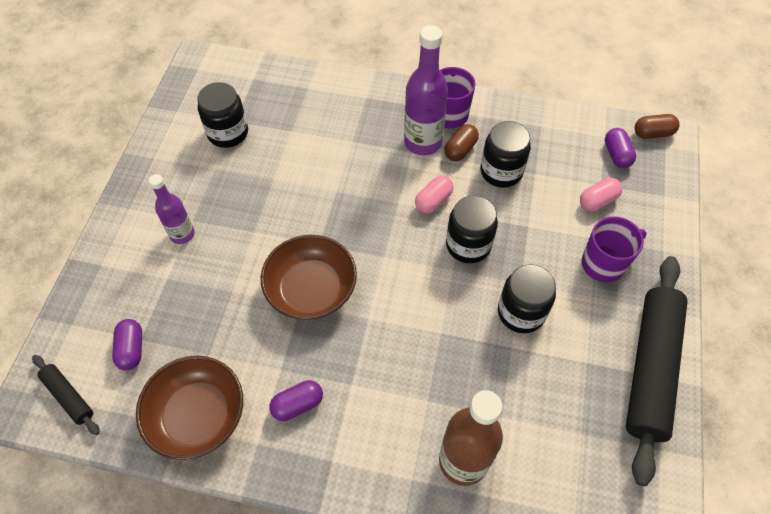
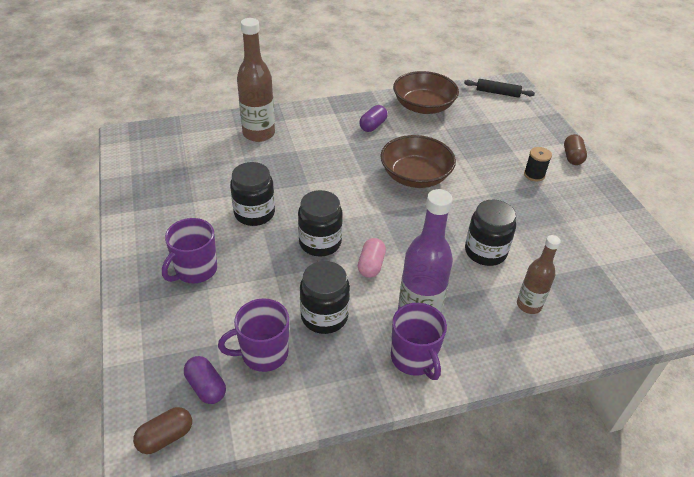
camera: 150 degrees right, 15 degrees down
purple capsule [112,319,142,370] -> none
purple bottle [149,174,195,244] -> black spool [524,147,552,181]
black jar [197,82,248,148] -> black jar moved to [465,200,516,266]
brown capsule [444,124,479,161] -> brown capsule moved to [564,134,587,165]
pink capsule [580,178,622,211] -> none
black rolling pin [626,256,688,486] -> none
none -> purple mug [218,298,289,372]
none -> brown bottle [517,235,561,314]

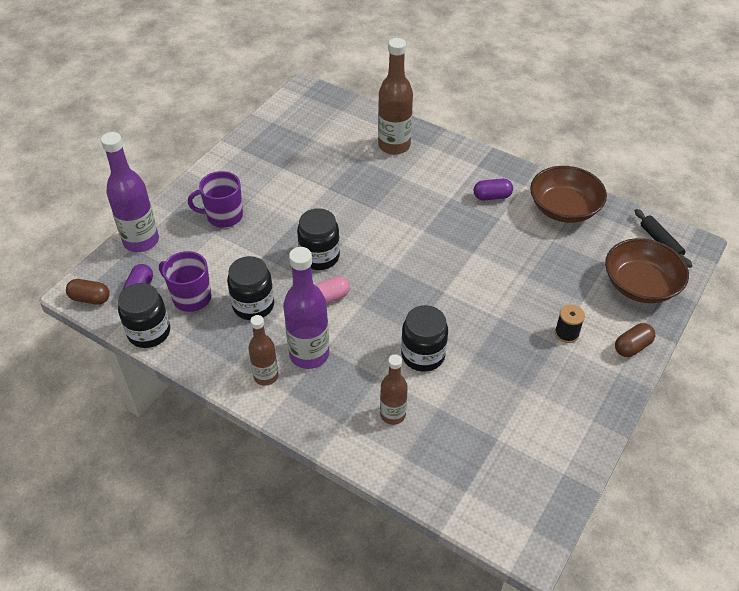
camera: 50 degrees right, 5 degrees up
black jar [230,162,275,226] -> black jar moved to [118,283,170,348]
brown bowl [380,135,456,188] -> brown bowl moved to [605,238,689,303]
purple mug [391,303,447,380] -> brown bottle [248,315,278,386]
none -> purple bottle [101,132,159,252]

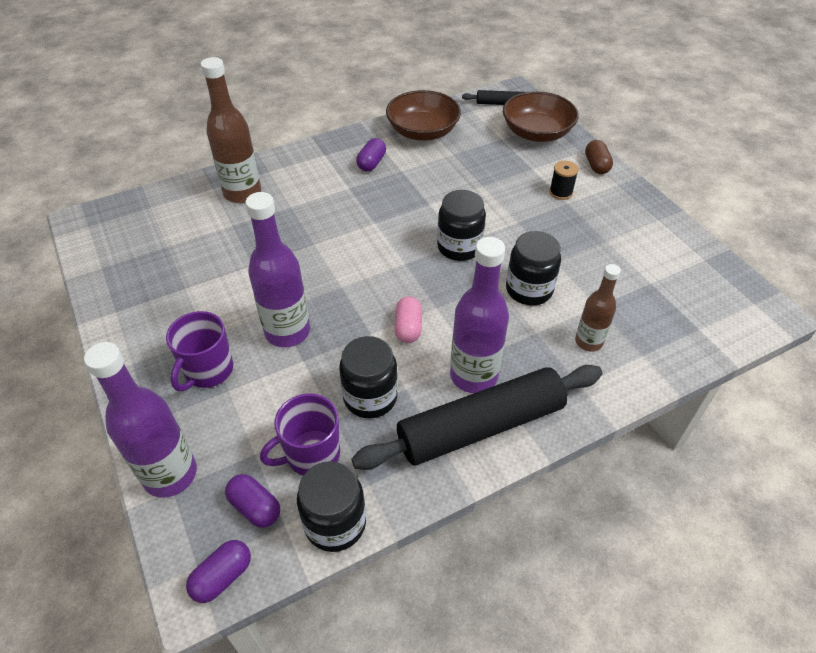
camera: 60 degrees left, 0 degrees up
brown capsule [66,279,110,305] -> purple capsule [186,540,251,603]
brown bottle [248,315,278,386] -> black rolling pin [351,365,602,470]
black jar [297,208,340,270] -> black jar moved to [437,190,486,261]
none -> purple bottle [245,192,310,347]

